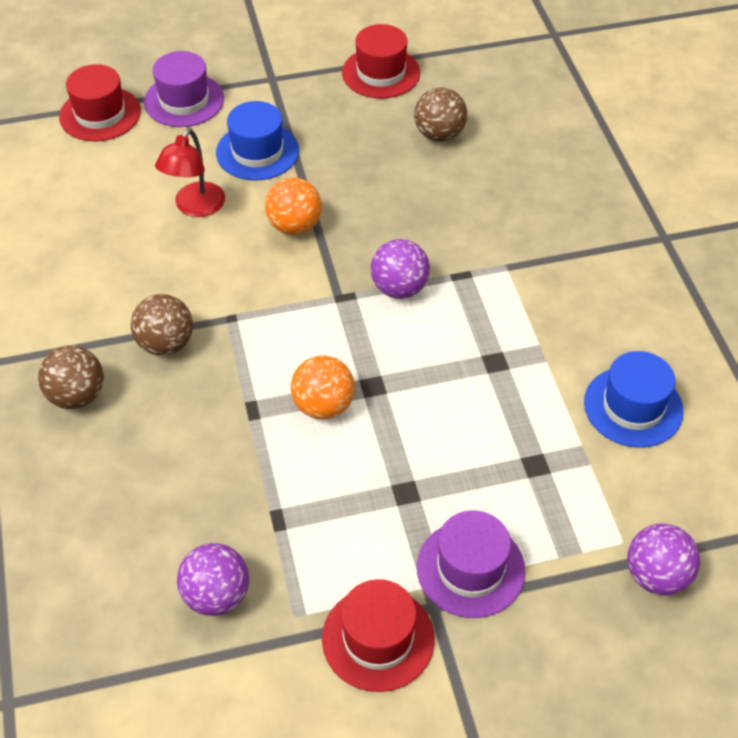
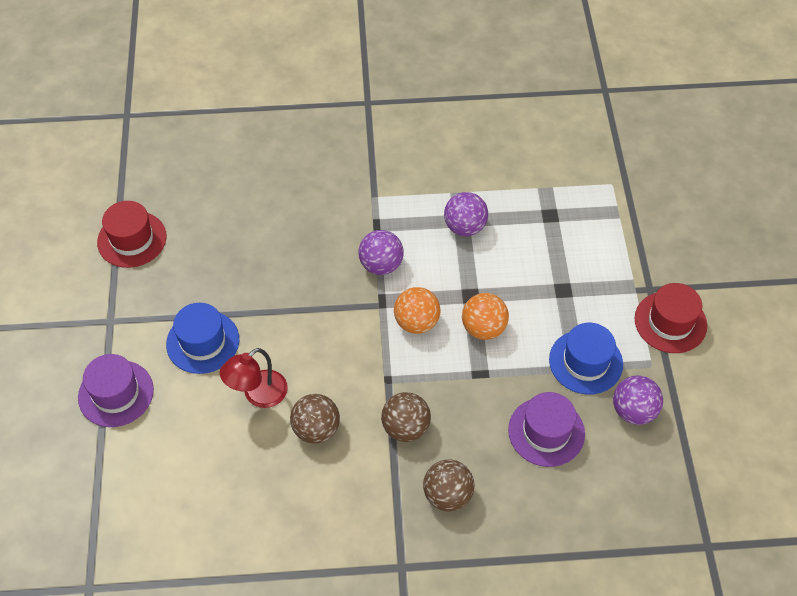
camera: 80 degrees left, 5 degrees up
red hat [59,64,141,141] -> none
red lamp [155,128,225,217] -> red lamp turned 105 degrees clockwise [220,348,288,408]
orange ball [265,177,322,235] -> orange ball moved to [394,287,441,334]
brown ball [414,87,467,142] -> brown ball moved to [290,394,340,444]
purple hat [417,510,525,618] -> purple hat moved to [508,392,585,467]
blue hat [584,351,684,448] -> blue hat moved to [549,323,623,395]
purple ball [627,523,700,595] -> purple ball moved to [444,192,488,236]

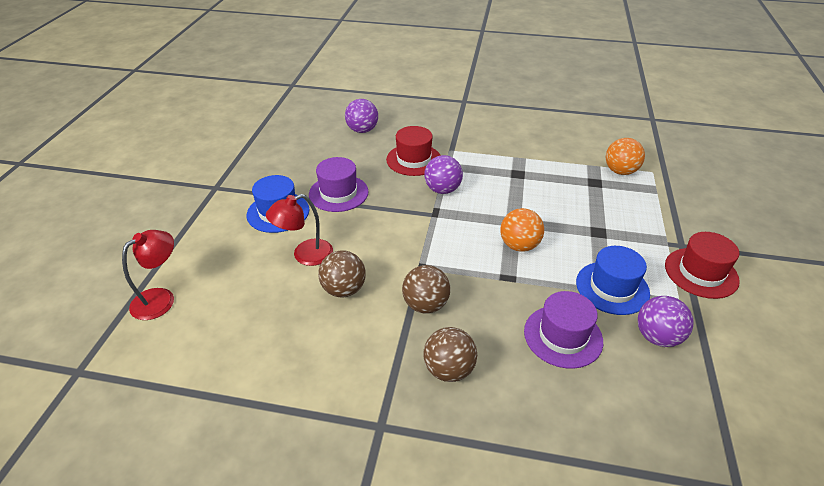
camera: 15 degrees right, 15 degrees down
purple hat [78,354,154,427] -> purple hat moved to [309,157,369,212]
red hat [97,201,167,268] -> red hat moved to [386,126,441,176]
orange ball [394,287,441,334] -> orange ball moved to [606,138,645,175]
purple ball [444,192,488,236] -> purple ball moved to [345,99,378,133]
none -> red lamp [122,230,174,320]

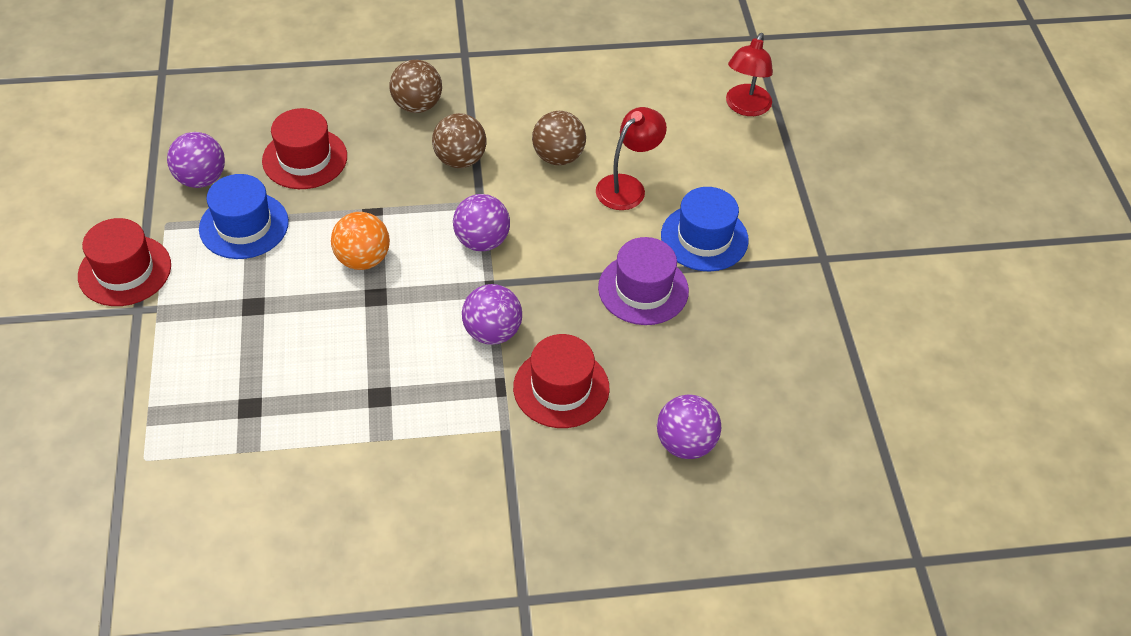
camera: 160 degrees right, 10 degrees up
purple hat [524,291,603,369] -> red hat [262,108,347,189]
orange ball [606,138,645,175] -> none
none -> purple ball [453,194,510,251]

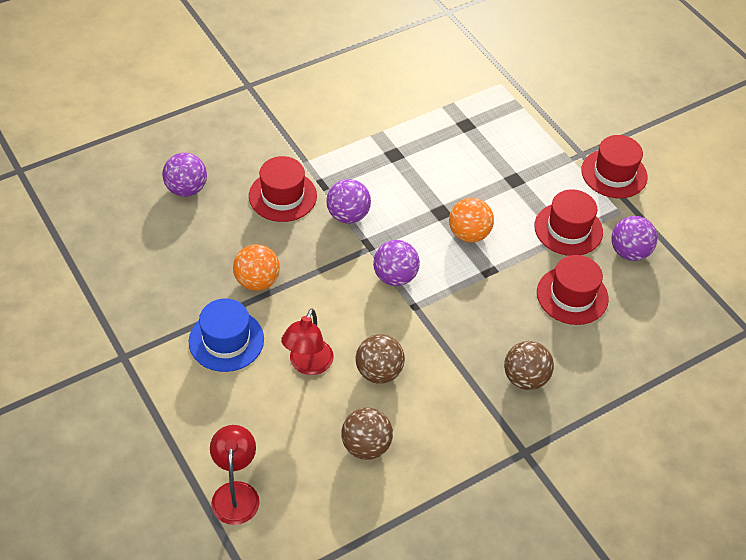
camera: 155 degrees right, 0 degrees up
blue hat [199,174,289,259] -> red hat [534,189,603,256]
brown ball [432,113,487,168] -> brown ball moved to [341,408,393,460]
purple hat [598,237,689,325] -> orange ball [233,244,280,291]

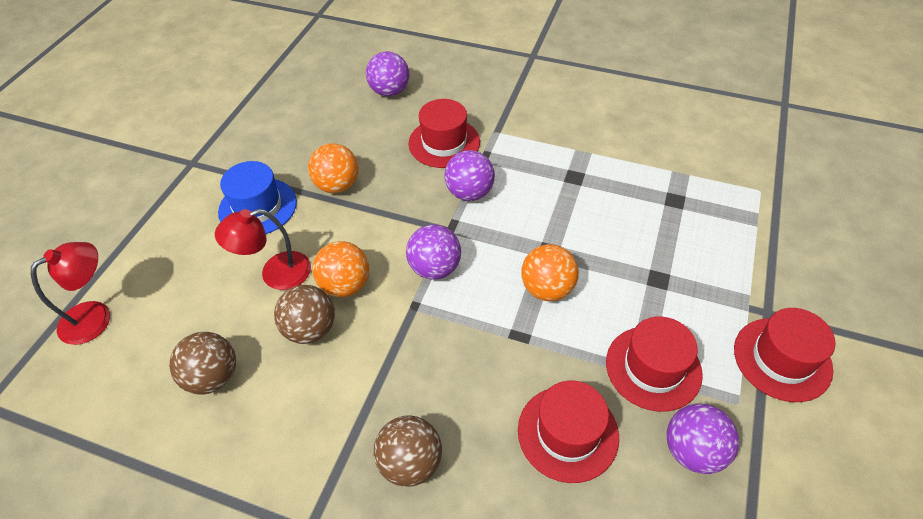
camera: 55 degrees right, 0 degrees up
none -> orange ball [312,241,369,297]

